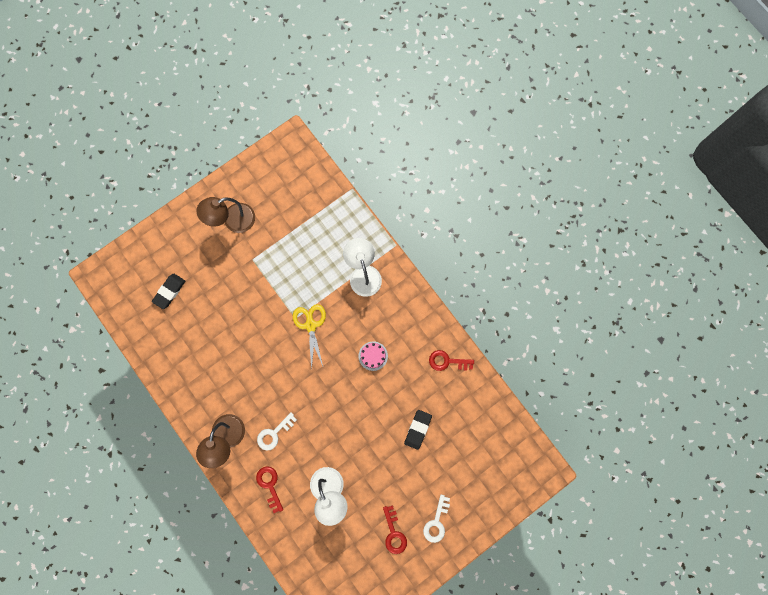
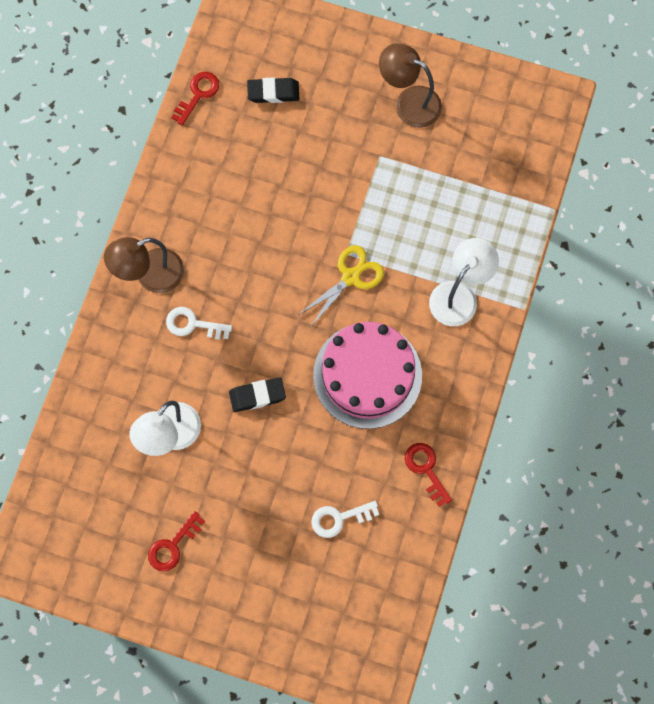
camera: 55 degrees right, 5 degrees down
red key [256,466,283,513] -> red key moved to [171,72,219,125]
pink cake [358,341,388,371] -> pink cake [313,322,422,429], size x2.48
black eraser [404,410,432,450] -> black eraser moved to [229,377,286,412]
white key [423,495,450,543] -> white key moved to [311,501,379,538]

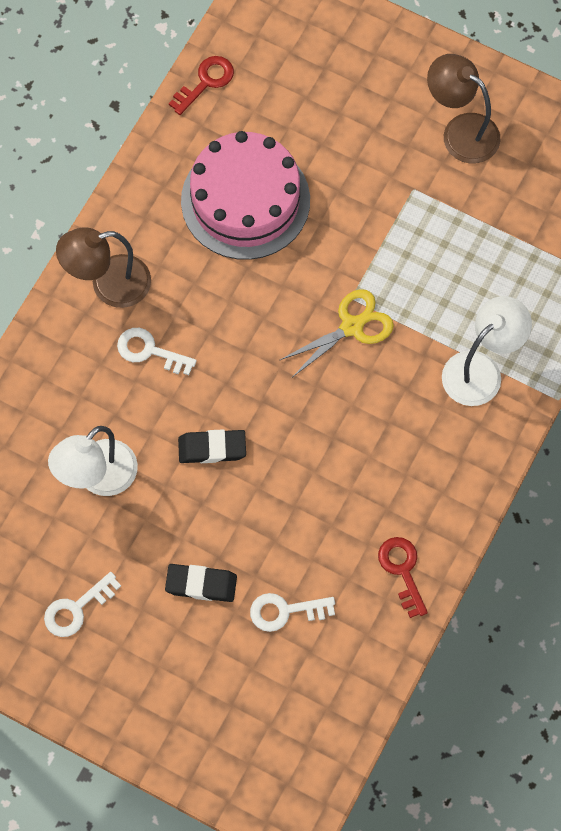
camera: 10 degrees right, 5 degrees down
red key [148,511,205,572] -> white key [44,572,121,637]
black eraser [247,77,299,103] -> black eraser moved to [165,564,237,602]
pink cake [313,322,422,429] -> pink cake moved to [181,131,310,260]

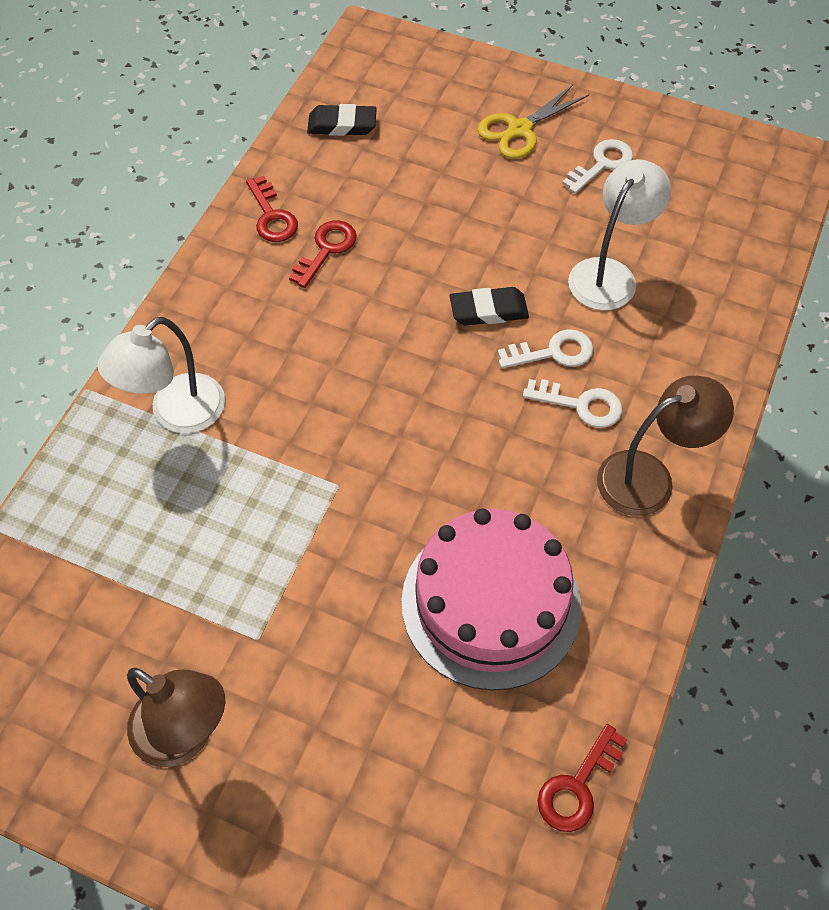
camera: 175 degrees right, 10 degrees down
black eraser [165,564,237,602] -> black eraser moved to [307,104,377,136]
white key [250,593,335,632] -> white key moved to [497,329,593,368]
yellow scissors [280,289,394,377] -> yellow scissors moved to [477,84,589,159]
none -> red key [289,220,357,288]

